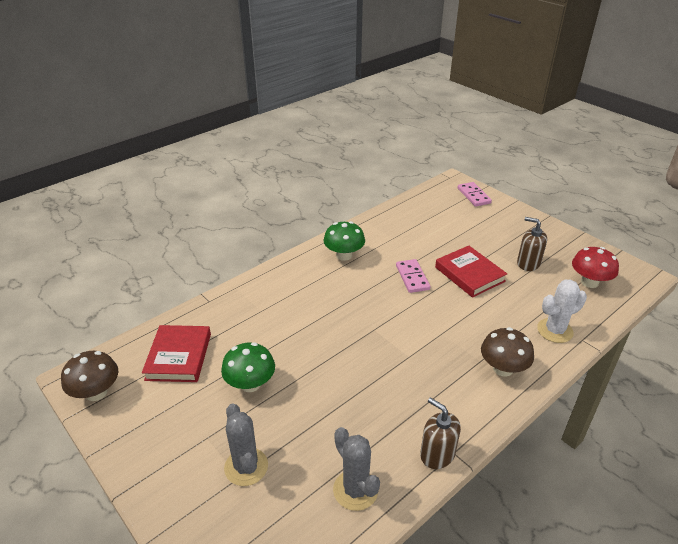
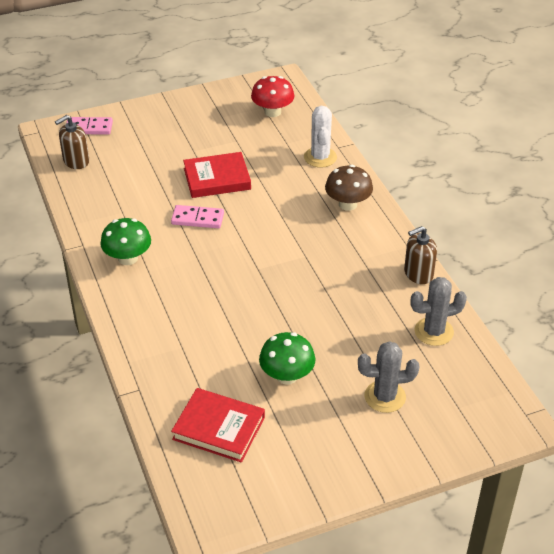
camera: 70 degrees left, 5 degrees up
brown mushroom [61,351,118,401] -> none
brown soap dispenser [517,217,547,271] -> brown soap dispenser moved to [55,115,89,169]

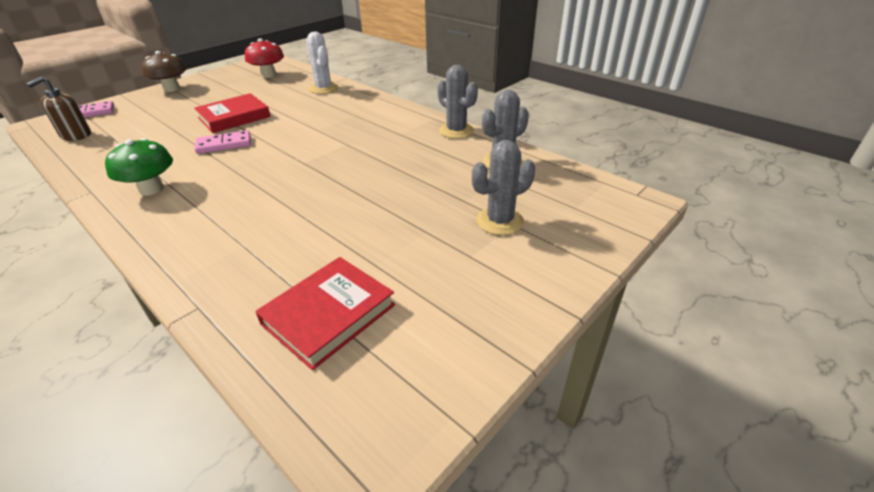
camera: 25 degrees left, 5 degrees down
red book [171,388,265,463] -> red book turned 45 degrees counterclockwise [255,257,395,370]
green mushroom [259,332,315,385] -> none
brown mushroom [325,165,373,211] -> brown mushroom moved to [142,51,187,92]
brown soap dispenser [404,226,437,284] -> grey cactus [437,64,478,139]

